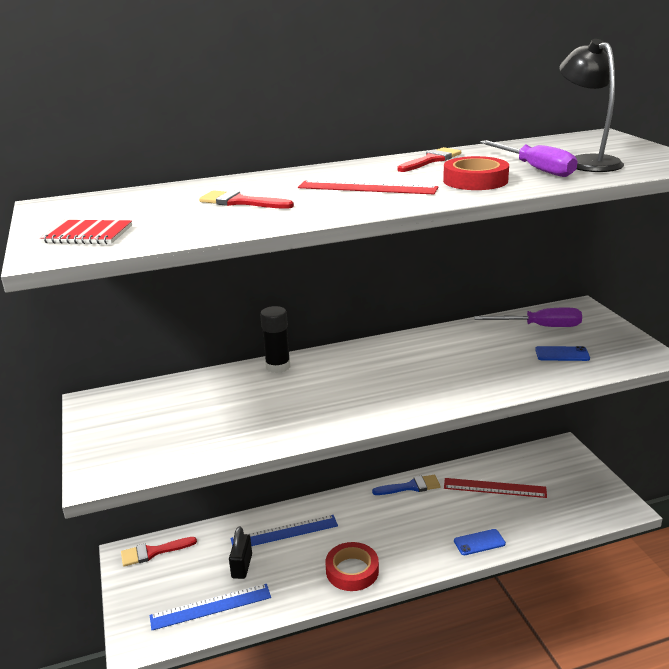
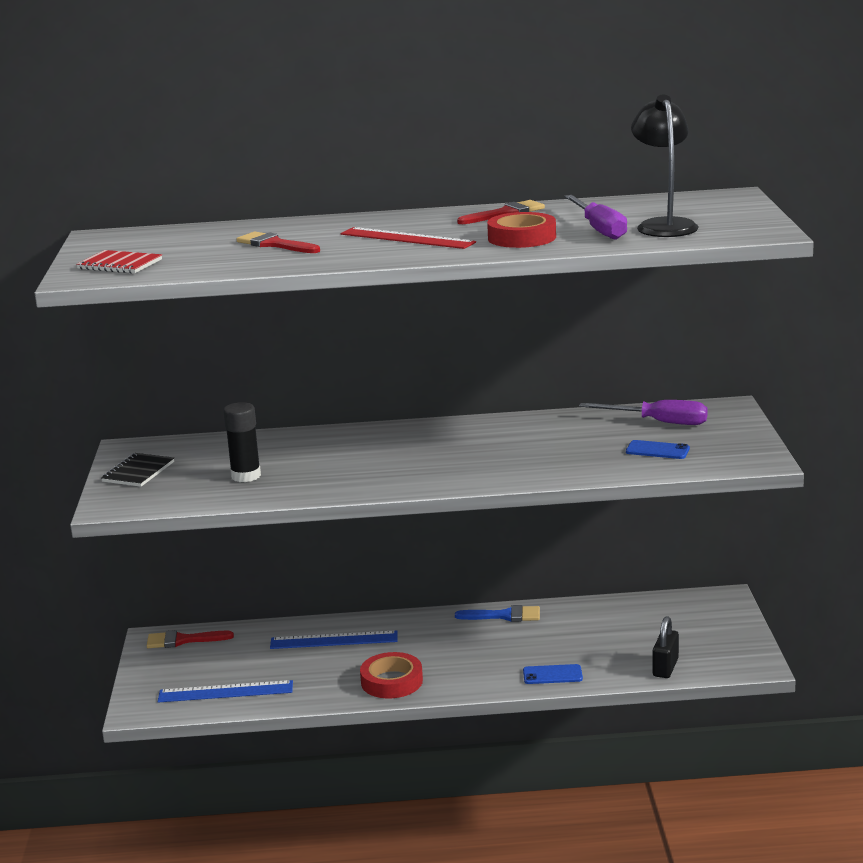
camera: 15 degrees right, 5 degrees down
black padlock [229,527,252,579] -> black padlock moved to [653,616,679,678]
black glue stick [260,306,290,373] -> black glue stick moved to [223,402,261,482]
red ruler [444,478,547,498] -> none
none -> black notebook [101,453,174,487]

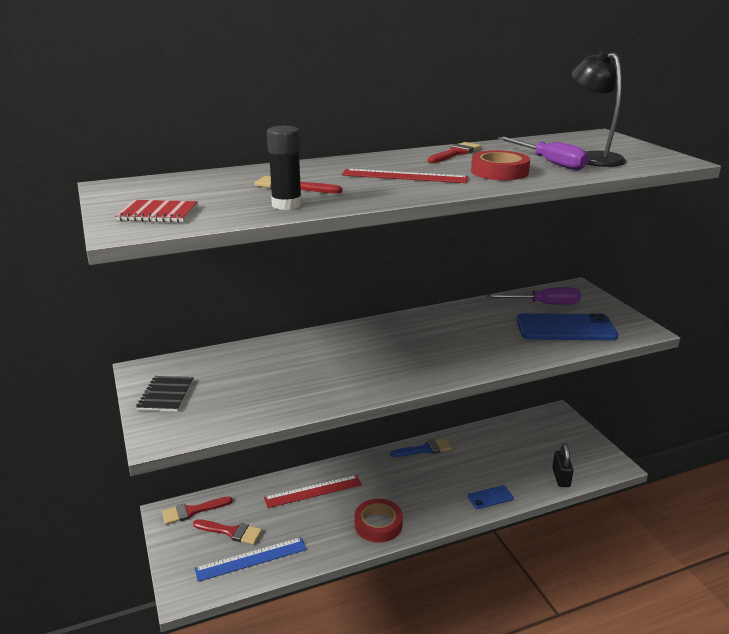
camera: 20 degrees left, 5 degrees up
black glue stick [223,402,261,482] -> black glue stick moved to [267,126,302,210]
blue ruler [270,630,398,649] -> red ruler [264,475,362,508]
blue phone [626,440,690,459] -> blue phone [516,313,618,341], size x2.09
none -> red brush [193,519,262,545]

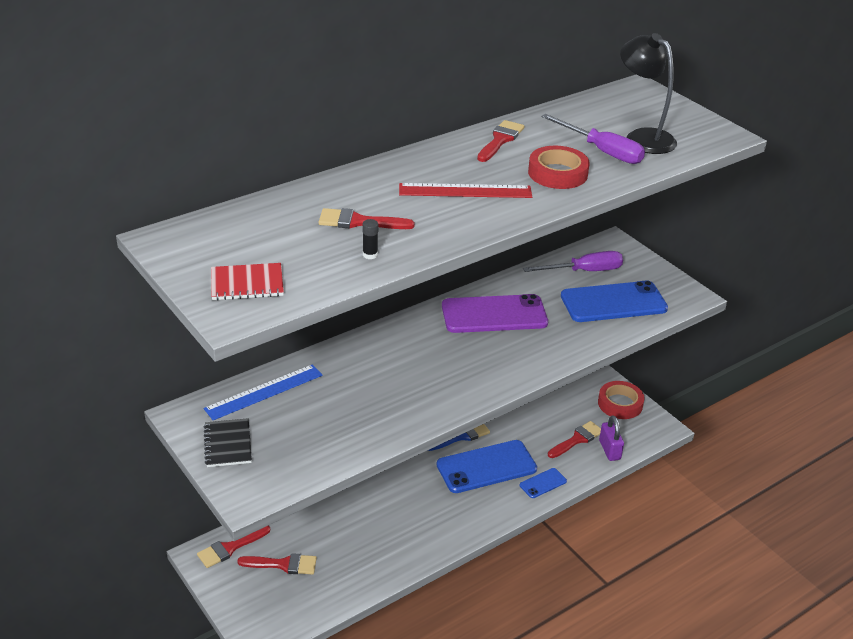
camera: 15 degrees left, 10 degrees up
blue ruler [195,537,306,582] -> blue ruler moved to [204,364,322,420]
red ruler [264,475,362,508] -> none
black glue stick [267,126,302,210] -> black glue stick [362,219,378,259], size x0.49
red tape [354,499,403,543] -> red tape moved to [598,381,645,419]
black padlock [552,443,573,487] -> purple padlock [599,416,624,461]
none -> blue phone [437,440,537,493]
none -> purple phone [442,294,548,333]
none -> red brush [548,421,601,458]

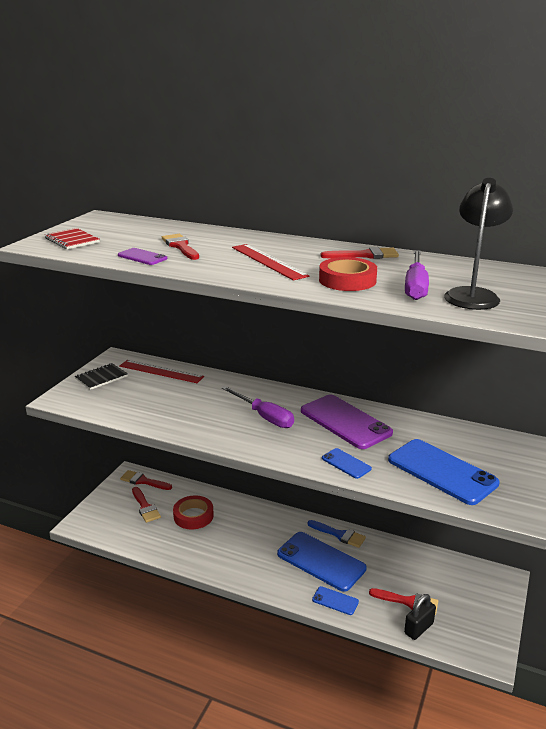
camera: 60 degrees right, 10 degrees down
blue ruler [204,364,322,420] -> red ruler [119,360,204,383]
black glue stick [362,219,378,259] -> purple phone [118,248,167,265]
purple screwdriver [523,251,623,272] -> purple screwdriver moved to [222,386,294,428]
red tape [598,381,645,419] -> red tape moved to [173,496,214,530]
purple padlock [599,416,624,461] -> black padlock [404,594,436,640]
none -> blue phone [322,448,372,479]

